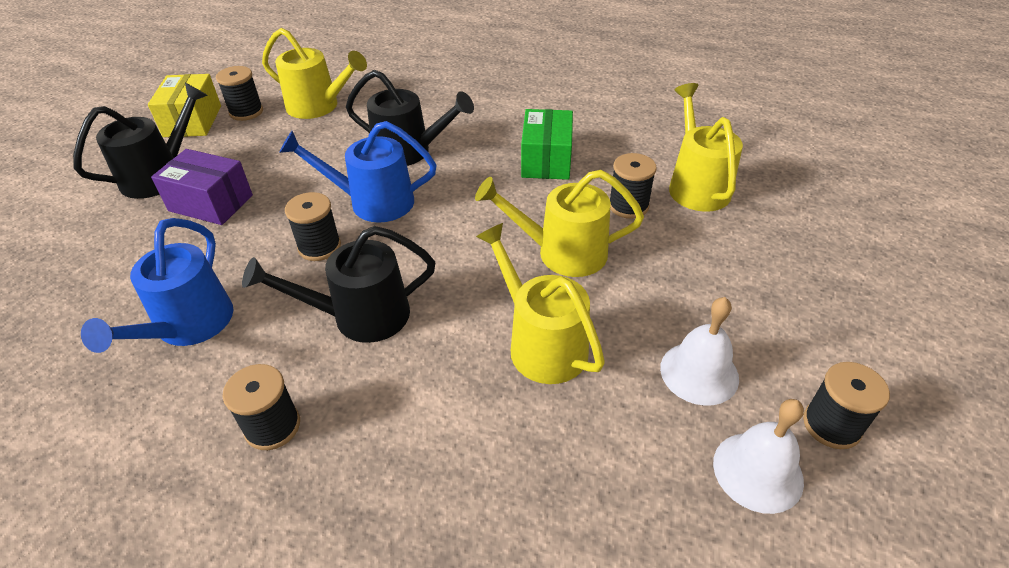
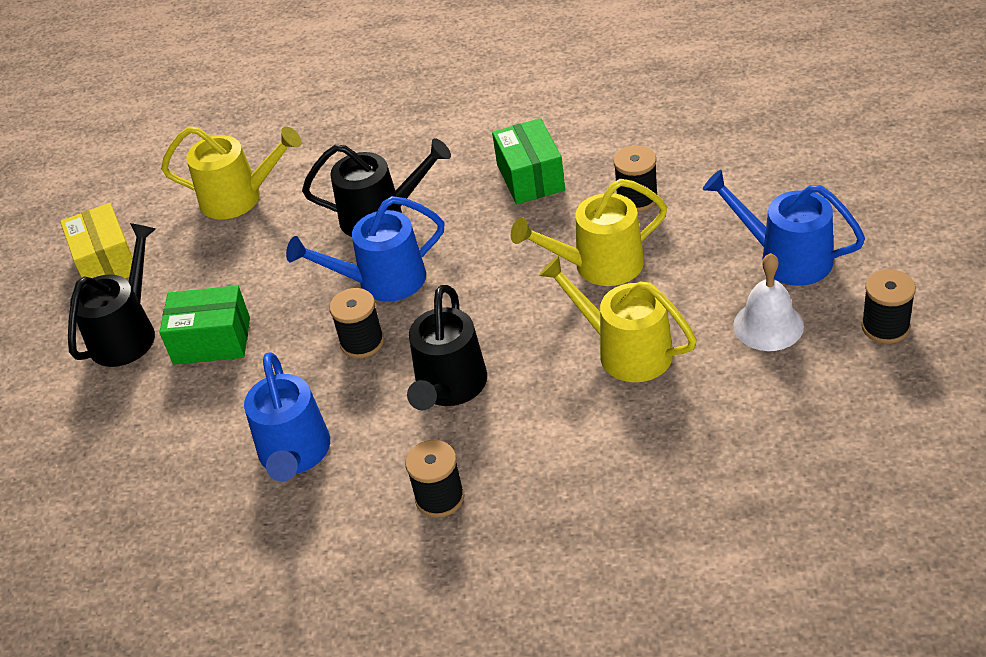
camera: 15 degrees left, 0 degrees up
purple box [151,149,253,225] -> green box [159,285,250,365]
black spool [216,66,263,121] -> none
black watering can [242,226,435,343] -> black watering can turned 45 degrees counterclockwise [407,285,487,410]
yellow watering can [669,83,743,212] -> none
white bell [713,399,804,514] -> none
none -> blue watering can [703,170,865,286]

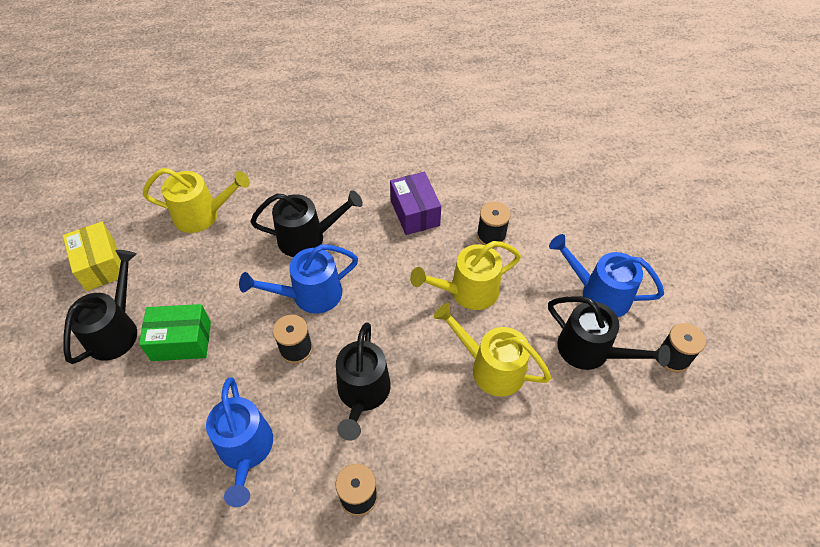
camera: 10 degrees left, 10 degrees up
green box [492,118,565,204] -> purple box [390,172,441,235]
white bell [733,253,804,351] -> black watering can [548,296,671,370]

